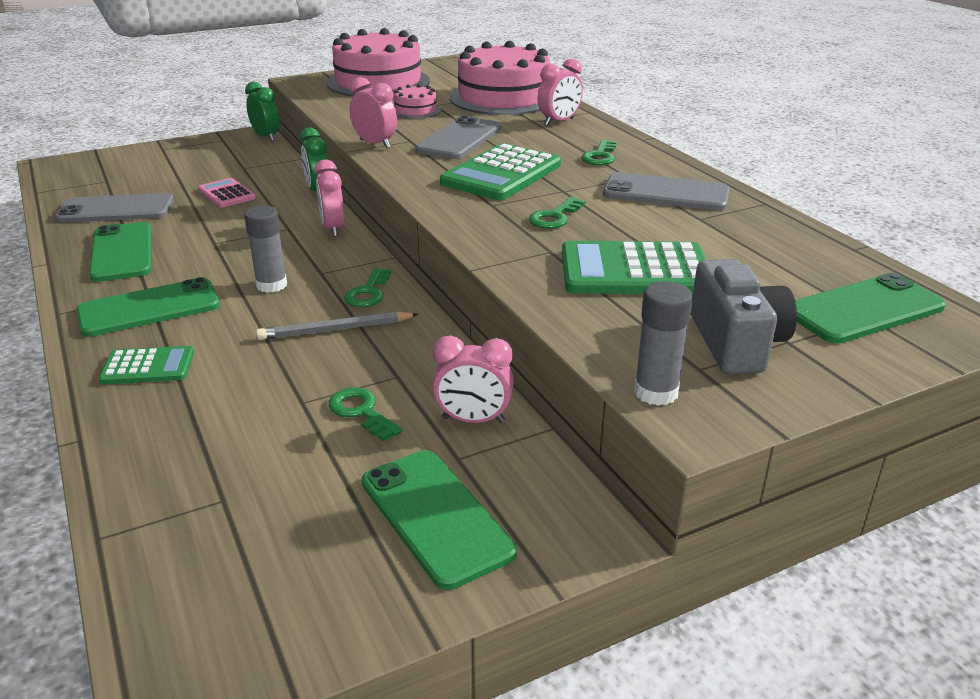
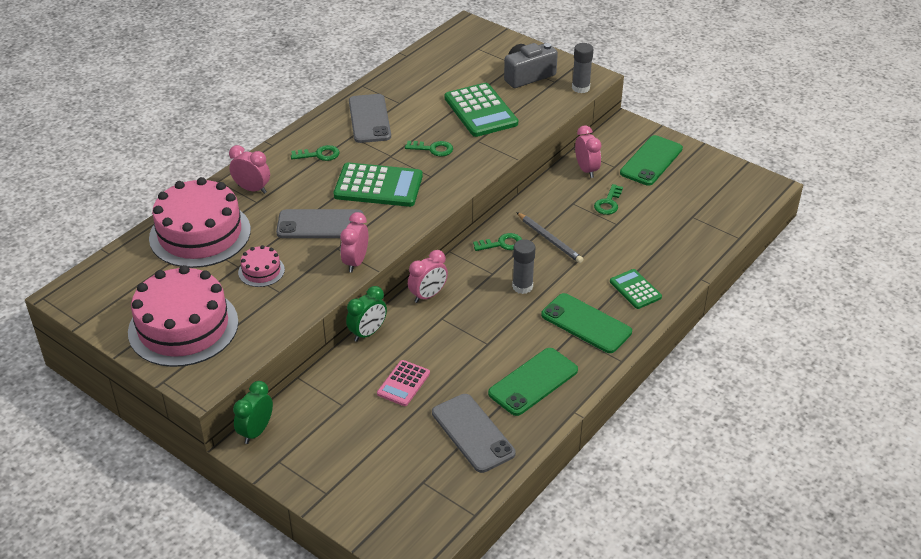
camera: 115 degrees left, 10 degrees up
green phone [795,273,946,344] -> none

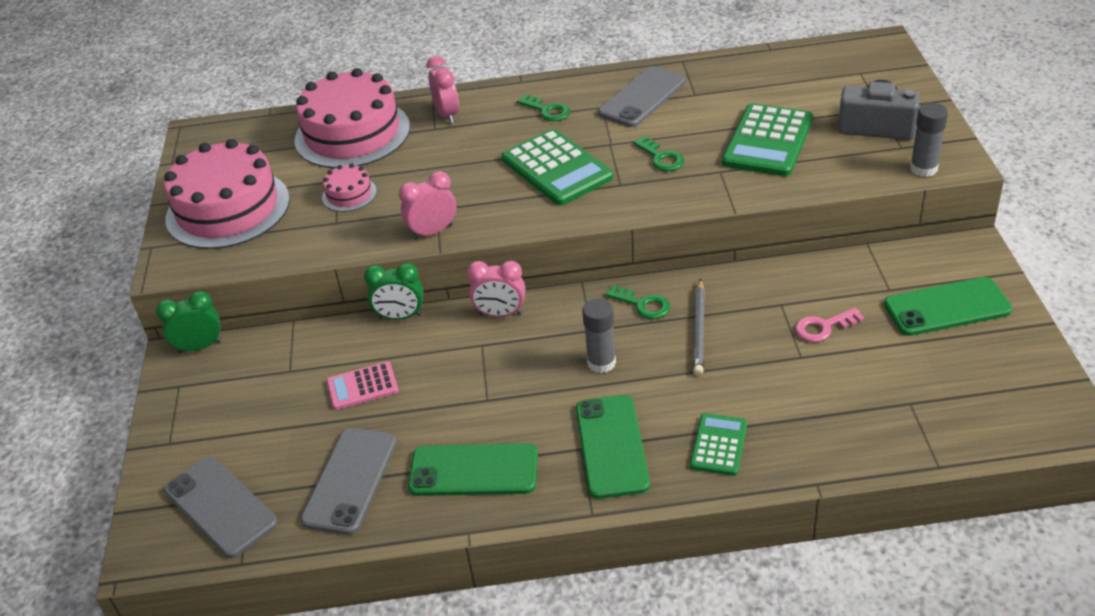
camera: 50 degrees right, 0 degrees up
grey phone [276,209,364,238] -> grey phone moved to [164,457,278,558]
pink clock [575,125,601,178] -> none
green key [594,184,623,215] -> pink key [795,308,864,342]

